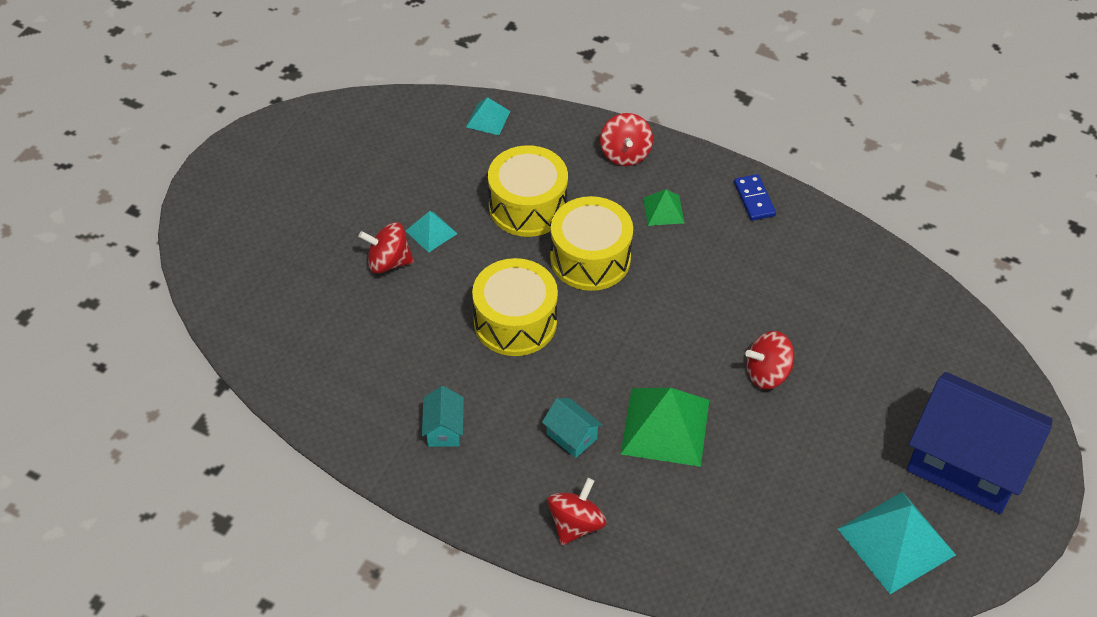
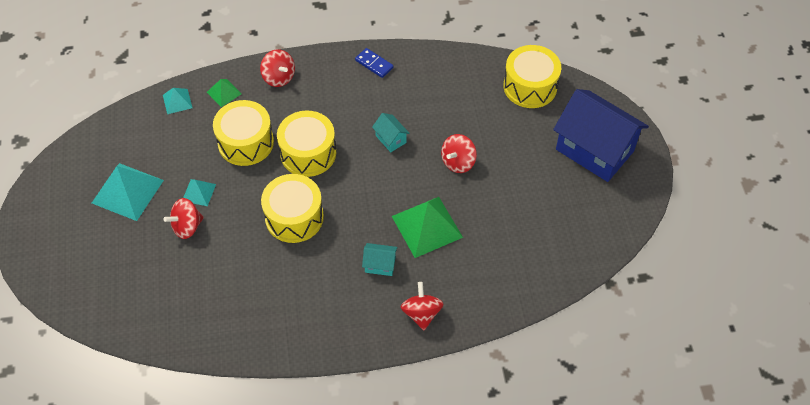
camera: 35 degrees left, 5 degrees up
turquoise house [422,386,464,447] -> turquoise house moved to [372,113,410,152]
green pyramid [643,189,684,226] -> green pyramid moved to [207,79,241,107]
turquoise pyramid [838,492,956,594] -> turquoise pyramid moved to [92,163,164,221]
blue house [907,372,1053,514] -> blue house turned 45 degrees clockwise [553,89,649,182]
none -> yellow drum [503,45,561,108]

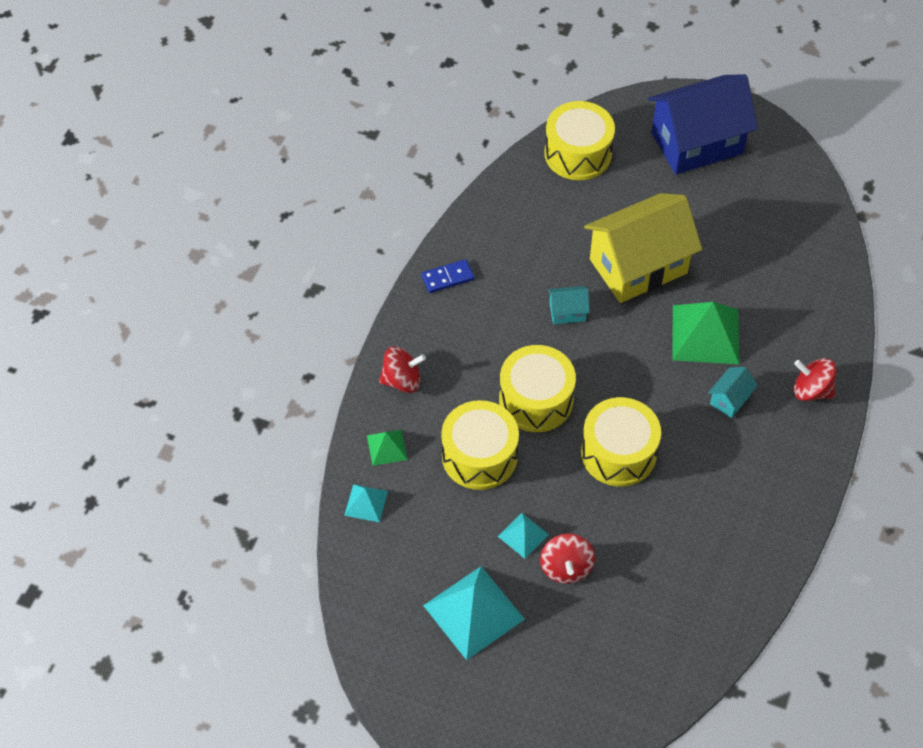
camera: 60 degrees left, 0 degrees up
red spinning top [441,134,477,173] -> yellow house [584,193,702,303]

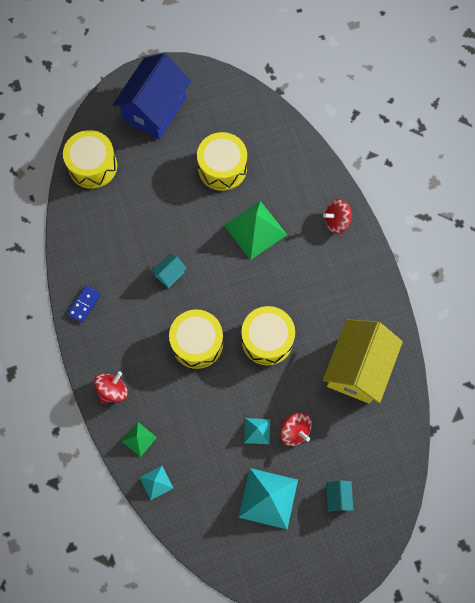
camera: 40 degrees left, 15 degrees up
yellow drum [441,400,519,490] -> yellow drum moved to [197,132,247,191]
yellow house [584,193,702,303] -> yellow house moved to [323,319,403,404]
turquoise house [708,367,758,418] -> turquoise house moved to [326,480,353,511]

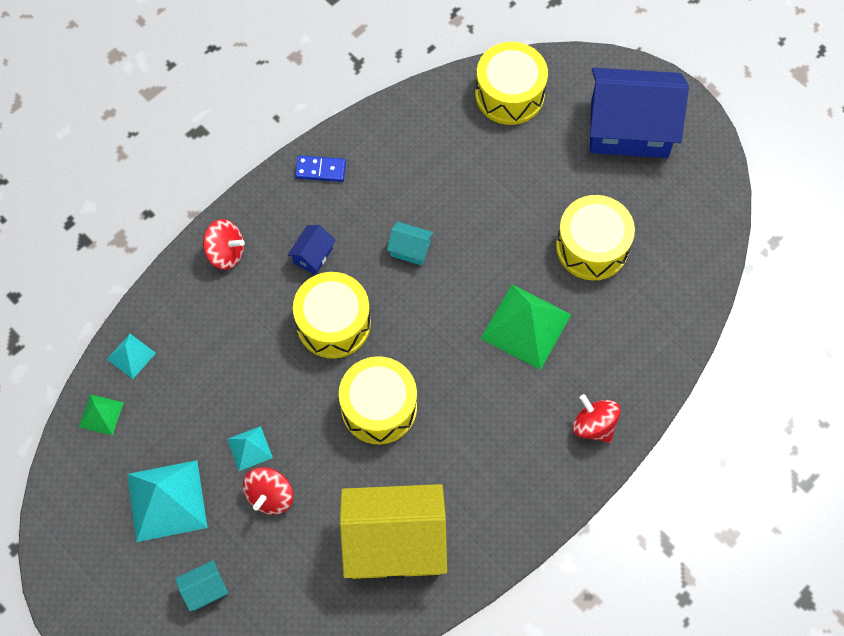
camera: 65 degrees right, 5 degrees down
green pyramid [122,422,157,457] -> green pyramid moved to [79,394,124,435]
none -> blue house [288,225,336,275]

